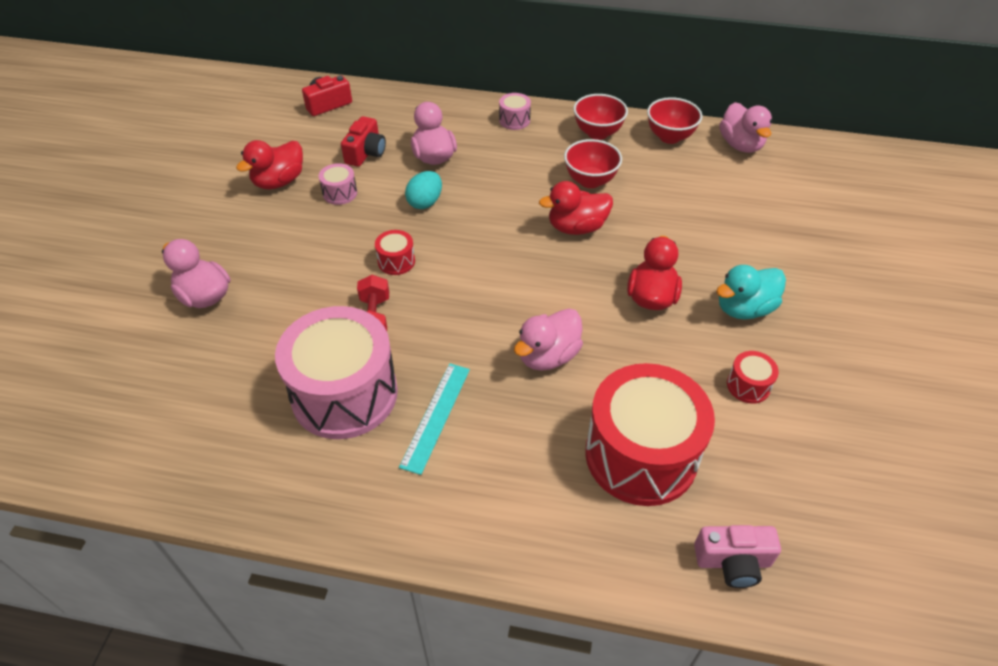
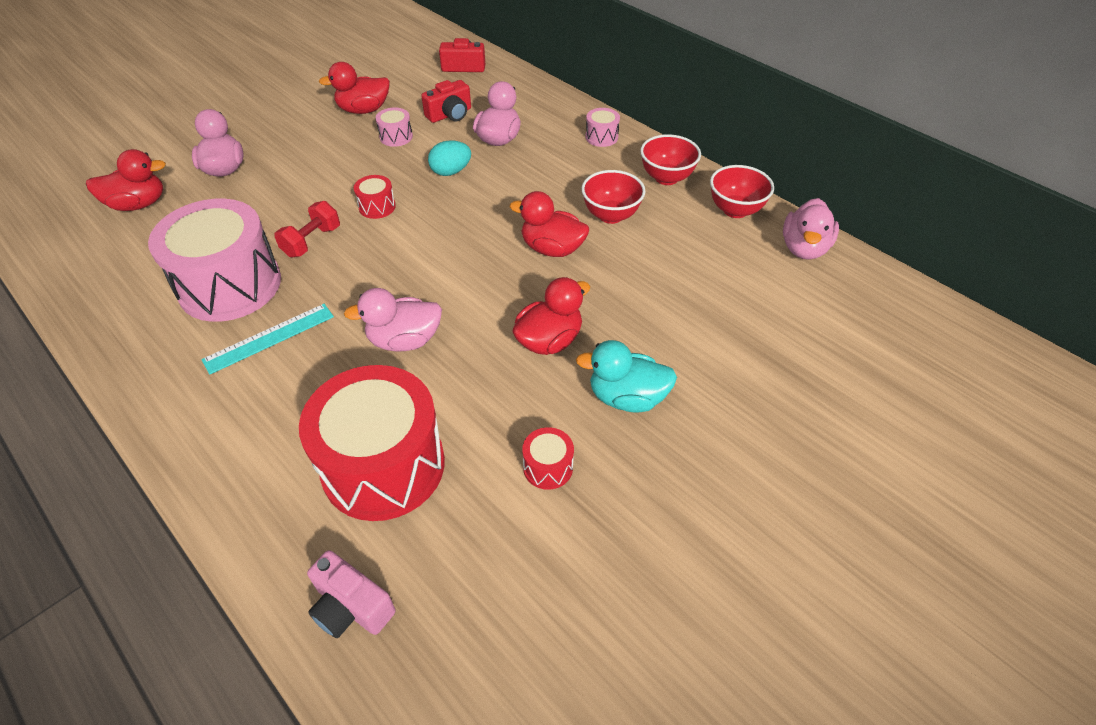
camera: 35 degrees right, 0 degrees up
none -> red duck [86,149,166,211]

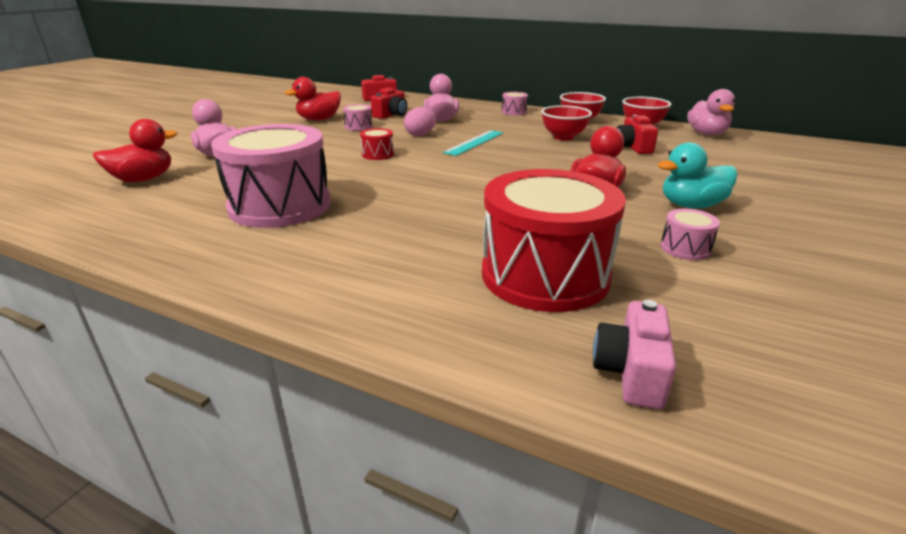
camera: 20 degrees left, 20 degrees down
turquoise ruler [201,304,334,374] -> turquoise ruler moved to [443,130,503,156]
red dumbbell [274,201,340,257] -> none
pink camera [307,550,396,638] -> pink camera turned 90 degrees clockwise [593,300,676,409]
pink duck [344,288,442,352] -> none
turquoise egg [428,140,471,176] -> pink egg [404,107,437,136]
red duck [510,191,589,257] -> none
red drum [522,427,574,490] -> pink drum [660,209,720,260]
none -> red camera [617,115,658,154]

